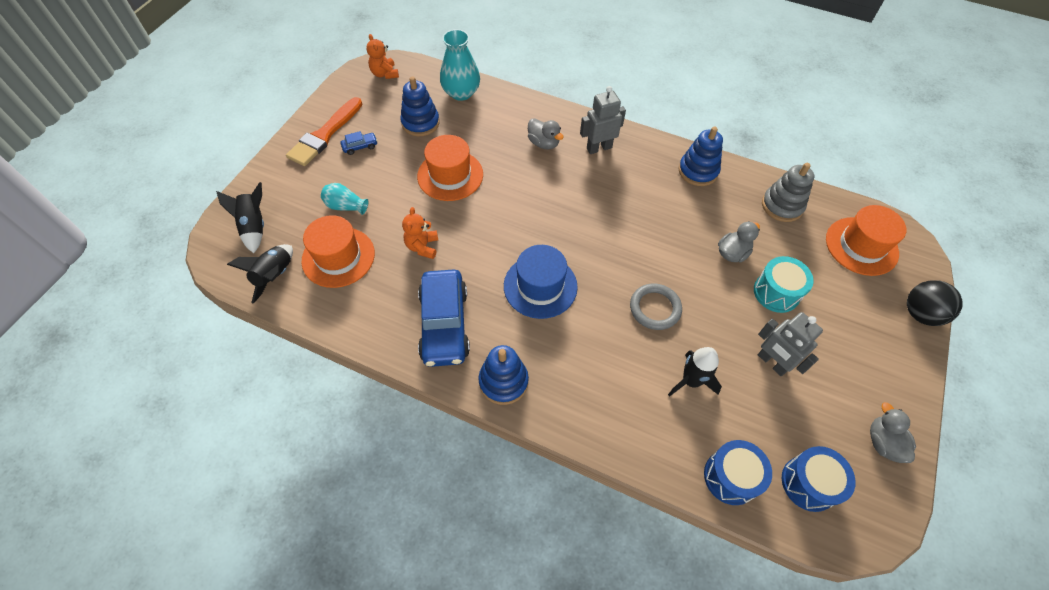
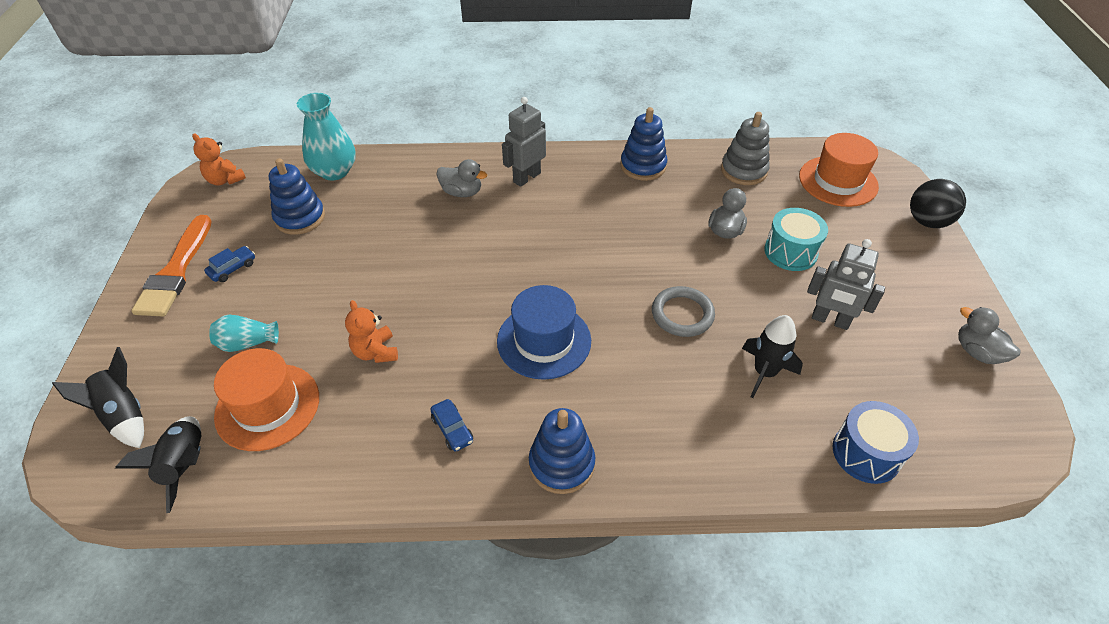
camera: 25 degrees left, 10 degrees down
orange hat [417,135,483,201] -> none
blue car [418,270,470,367] -> blue car [430,399,473,452], size x0.41
blue drum [782,446,856,512] -> none

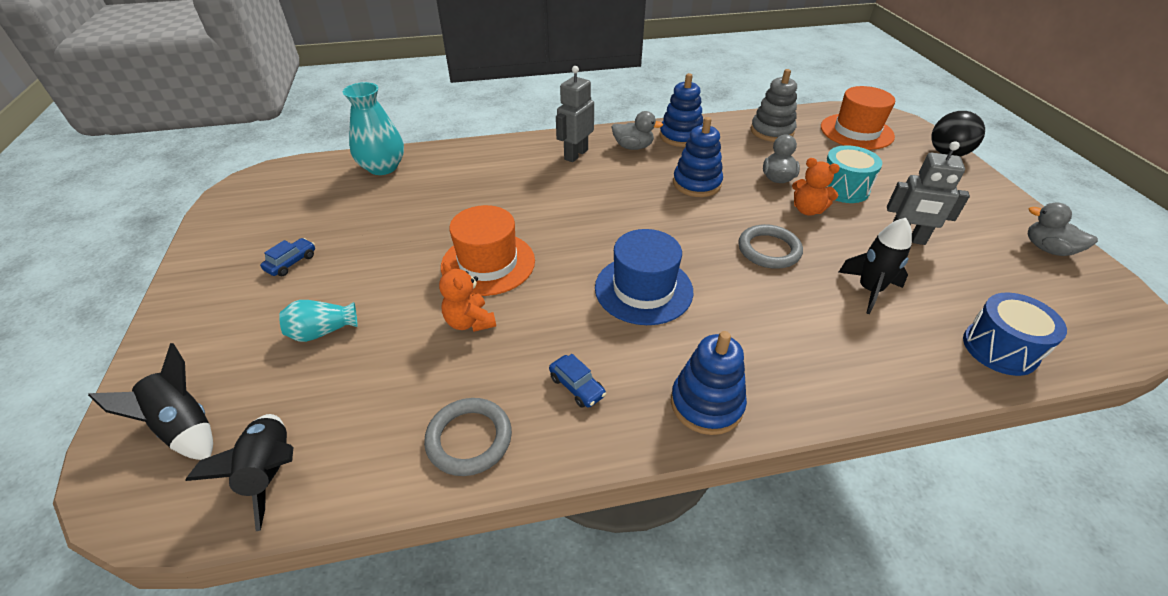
camera: 10 degrees left, 5 degrees down
orange brush [131,215,212,317] -> none
orange teddy bear [192,133,246,185] -> orange teddy bear moved to [792,158,840,216]
orange hat [214,348,319,451] -> orange hat moved to [441,205,535,296]
blue stacking toy [269,158,325,235] -> blue stacking toy moved to [673,117,723,197]
grey duck [437,159,487,197] -> grey duck moved to [612,111,663,150]
none -> grey ring [424,398,512,476]

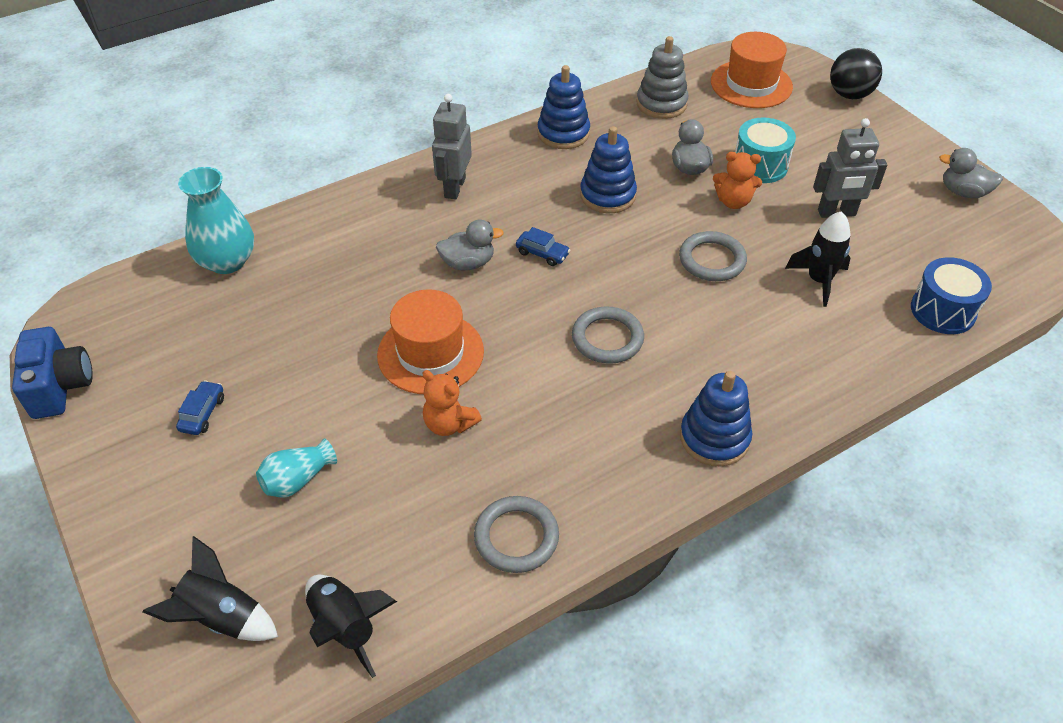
camera: 20 degrees left, 5 degrees up
blue car [549,354,606,408] -> blue car moved to [516,227,570,266]
blue hat [595,229,693,325] -> grey ring [572,306,644,364]
grey duck [612,111,663,150] -> grey duck moved to [436,220,504,271]
none -> blue camera [12,327,93,419]

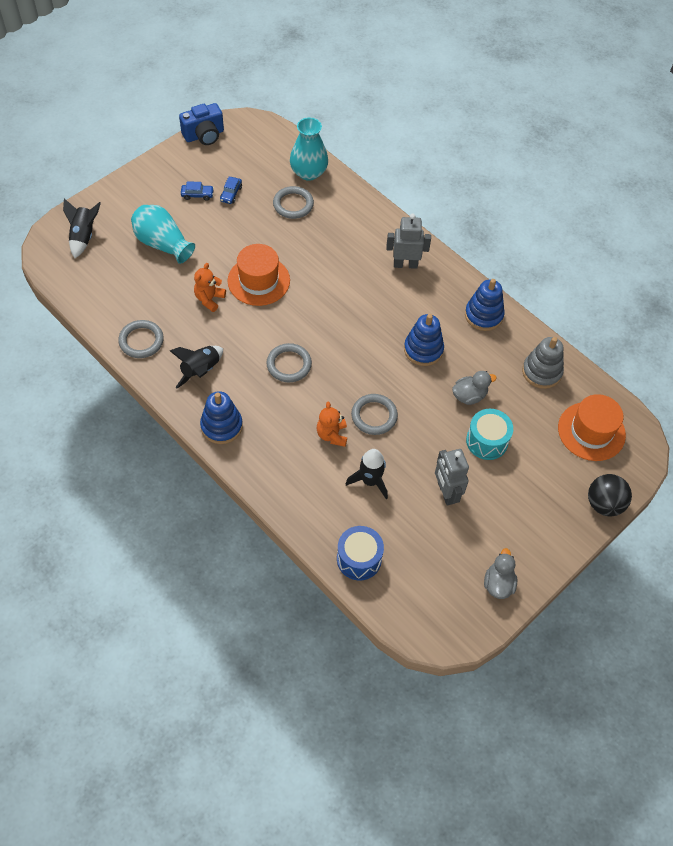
camera: 75 degrees right, 10 degrees up
turquoise vase [256,438,337,498] -> turquoise vase [131,205,195,264], size x1.69
black rocket [305,575,397,678] -> black rocket moved to [170,346,223,389]
grey duck [436,220,504,271] -> none
blue car [516,227,570,266] -> blue car moved to [220,177,242,204]
orange teddy bear [713,152,762,209] -> orange teddy bear moved to [316,402,347,447]
none -> grey ring [273,186,314,219]

